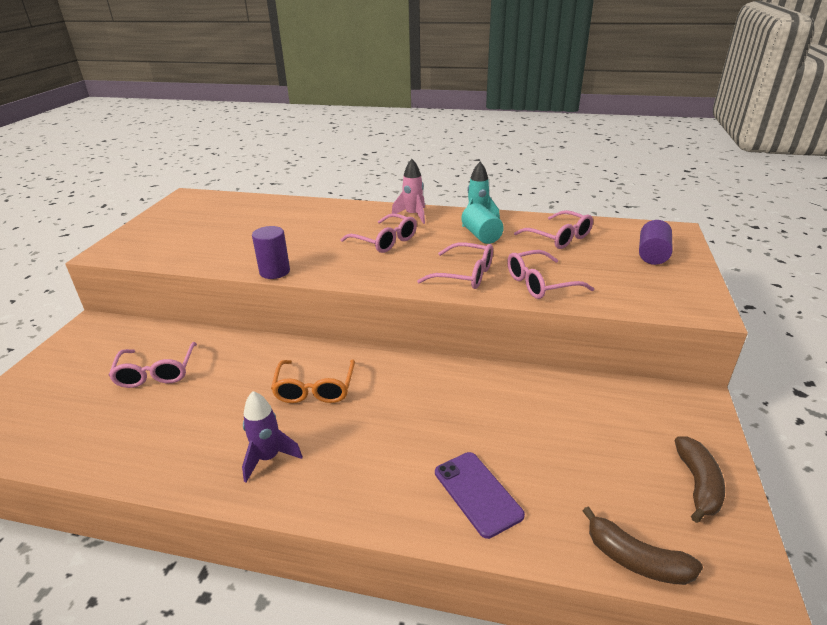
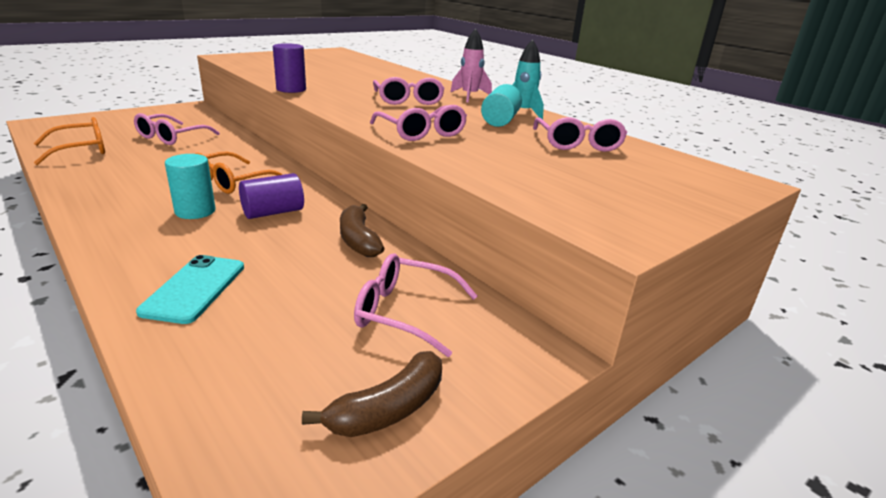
camera: 35 degrees right, 5 degrees down
purple rocket [242,391,303,482] -> none
purple phone [435,452,525,539] -> turquoise phone [136,255,244,324]
pink glasses [507,250,594,299] -> pink glasses moved to [354,253,477,357]
brown banana [583,506,703,585] -> brown banana moved to [340,204,385,257]
purple cylinder [639,220,673,265] -> purple cylinder moved to [239,173,304,219]
none -> orange glasses [34,117,105,165]
none -> turquoise cylinder [165,154,216,219]

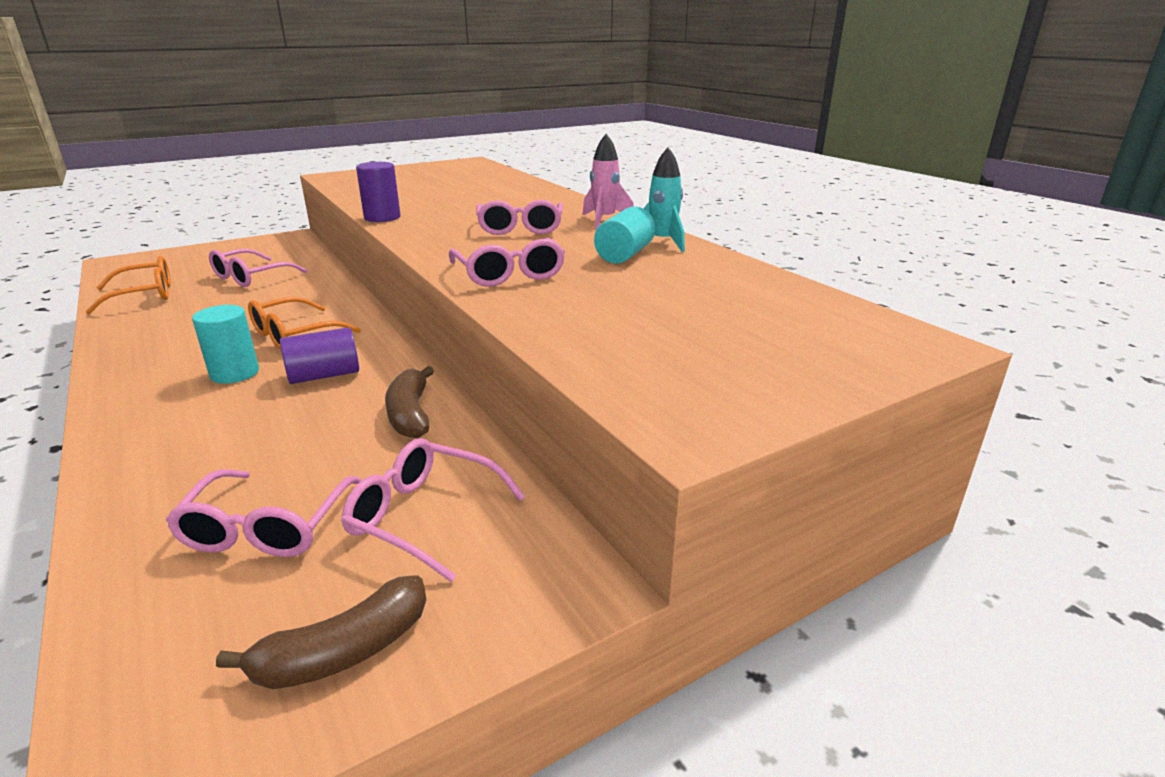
camera: 10 degrees right, 0 degrees up
turquoise phone [136,255,244,324] -> none
pink glasses [533,117,627,152] -> pink glasses moved to [166,470,362,557]

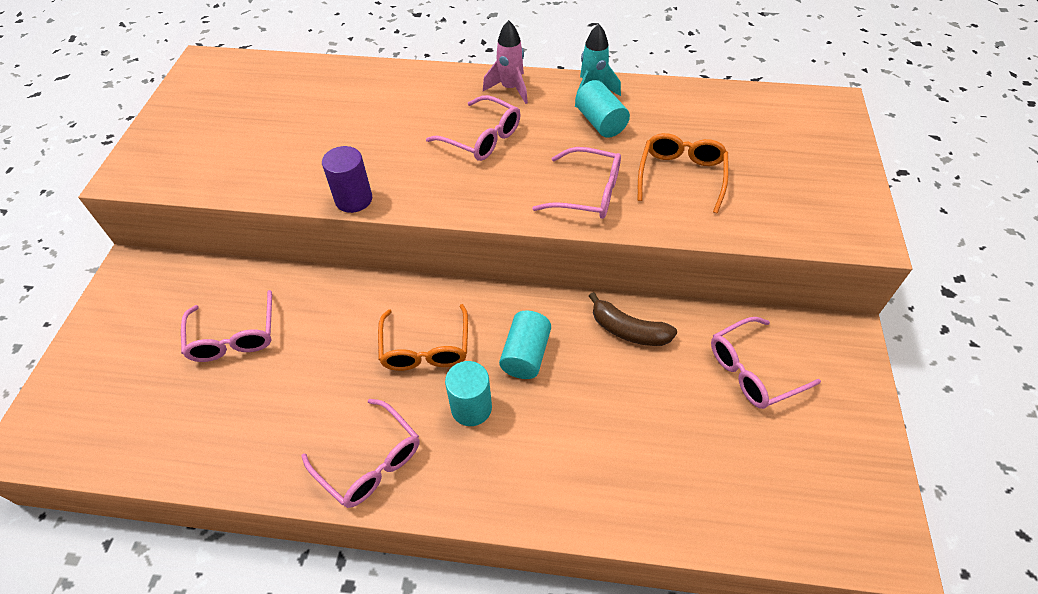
camera: 50 degrees left, 25 degrees up
orange glasses [85,256,171,314] -> orange glasses moved to [638,133,729,213]
pink glasses [166,470,362,557] -> pink glasses moved to [301,399,419,508]
brown banana [216,575,426,689] -> none
purple cylinder [280,327,359,384] -> turquoise cylinder [499,310,551,379]

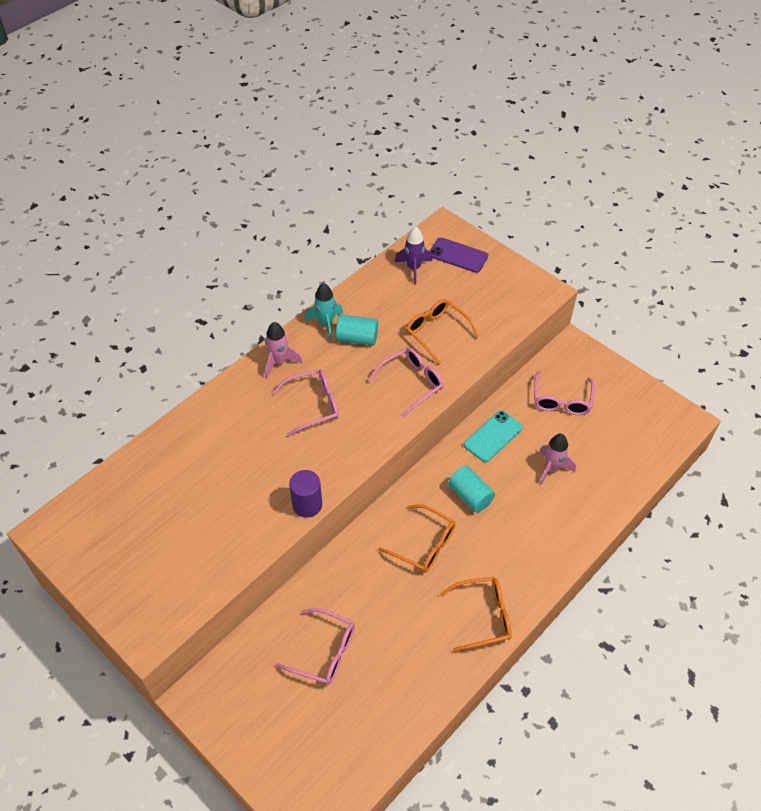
camera: 55 degrees left, 0 degrees up
pink glasses [301,399,419,508] -> orange glasses [440,577,512,652]
turquoise cylinder [445,361,492,426] -> none
brown banana [589,292,677,346] -> turquoise phone [464,410,523,462]
none -> purple rocket [395,226,432,284]
none -> purple phone [429,237,488,273]
none -> pink rocket [539,433,576,486]

